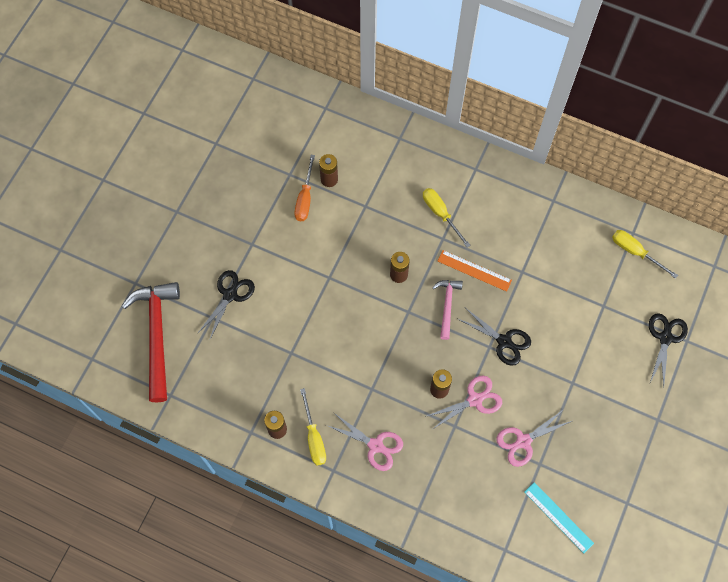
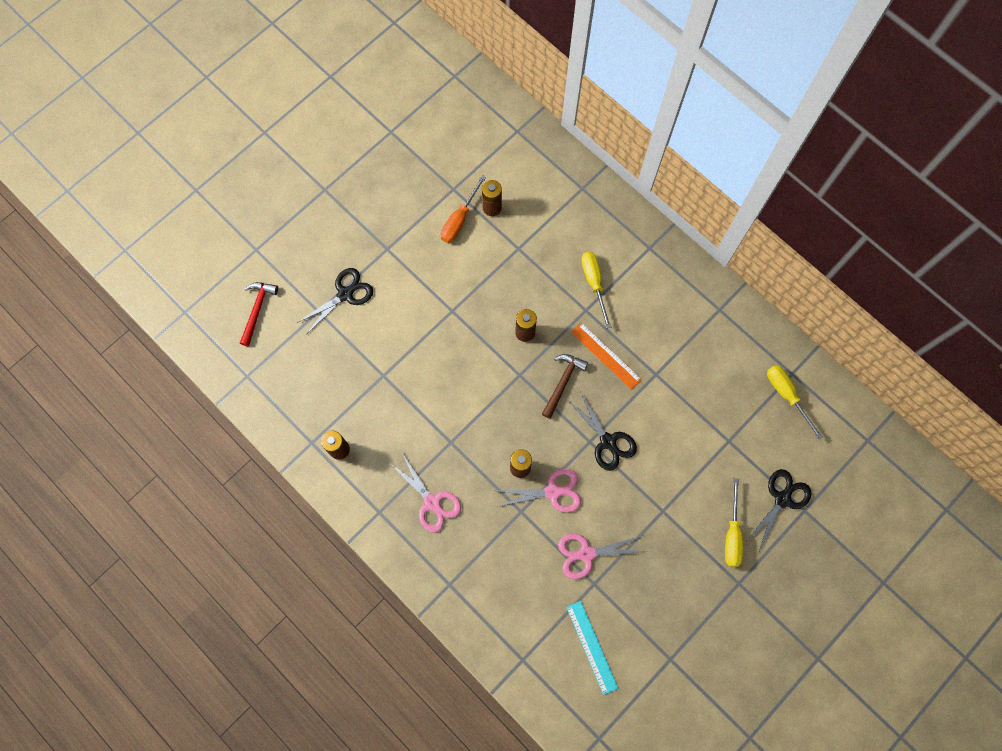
camera: 20 degrees right, 5 degrees up
red hammer [122,282,180,402] -> red hammer [240,282,278,347], size x0.52
yellow screwdriver [300,388,326,466] -> yellow screwdriver moved to [725,478,743,567]
pink hammer [432,280,463,340] -> brown hammer [542,354,588,419]

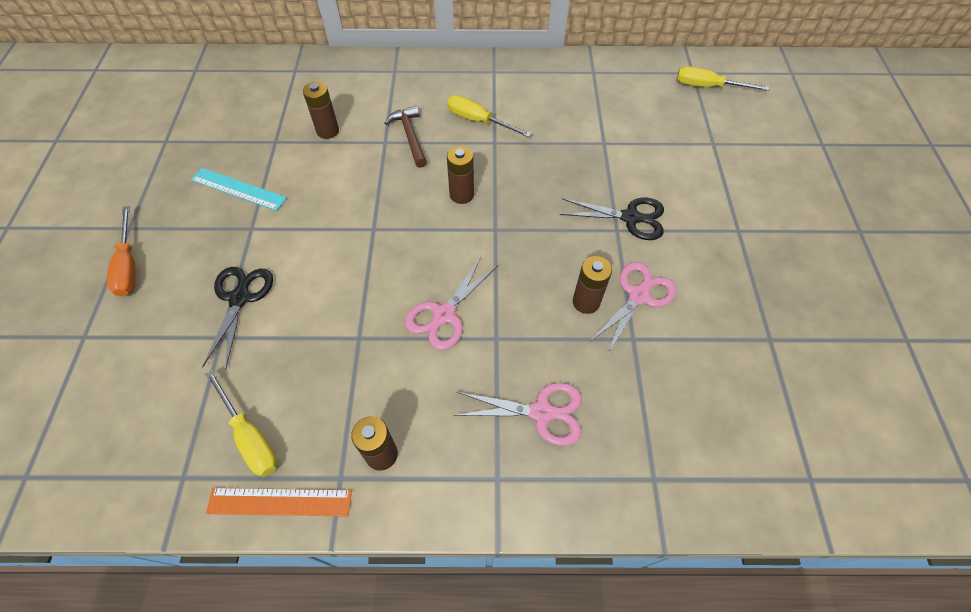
camera: 45 degrees left, 15 degrees down
red hammer [240,282,278,347] -> none
orange screwdriver [441,175,486,243] -> orange screwdriver moved to [107,206,136,296]
brown hammer [542,354,588,419] -> brown hammer moved to [385,105,427,168]
pink scissors [558,534,647,579] -> pink scissors moved to [405,257,498,350]
turquoise ruler [566,601,618,695] -> turquoise ruler moved to [191,168,287,211]
orange ruler [571,322,642,390] -> orange ruler moved to [206,488,352,517]
yellow screwdriver [725,478,743,567] -> yellow screwdriver moved to [205,370,277,477]
black scissors [747,469,812,551] -> none

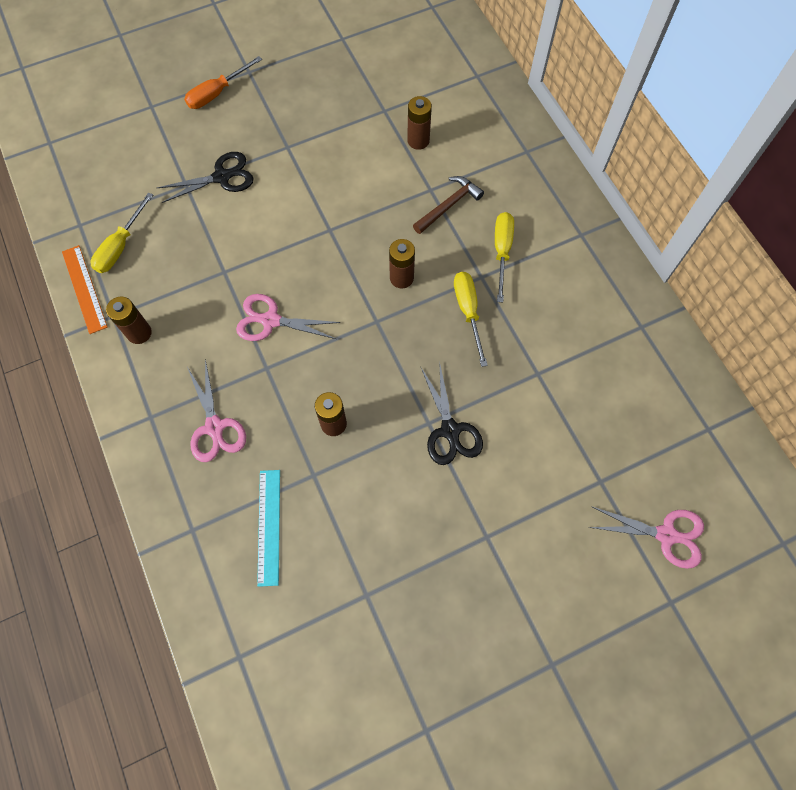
camera: 65 degrees right, 10 degrees up
turquoise ruler [191,168,287,211] -> turquoise ruler moved to [257,470,280,587]
pink scissors [588,262,677,355] -> pink scissors moved to [588,507,704,569]
yellow screwdriver [677,66,769,91] -> yellow screwdriver moved to [454,272,488,367]

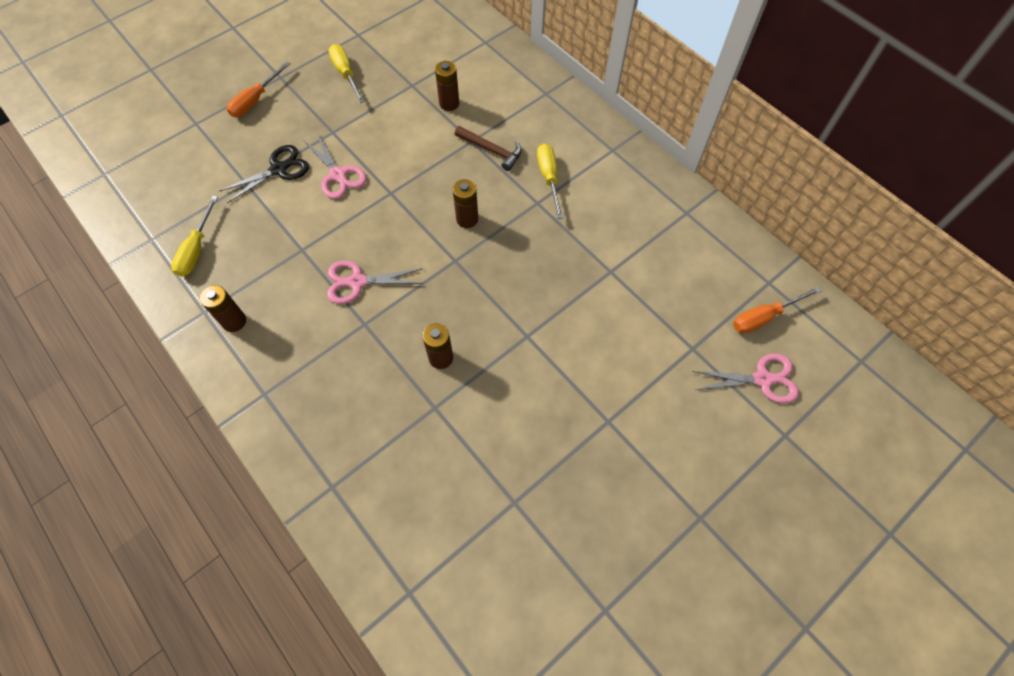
camera: 15 degrees left, 5 degrees down
orange ruler [62,245,108,334] -> none
pink scissors [187,359,246,462] -> pink scissors moved to [303,133,367,199]
turquoise ruler [257,470,280,587] -> none
brown hammer [413,176,484,234] -> brown hammer turned 90 degrees clockwise [455,126,522,171]
black scissors [421,361,483,465] -> none
yellow screwdriver [454,272,488,367] -> yellow screwdriver moved to [329,44,365,103]
none -> orange screwdriver [733,287,821,334]

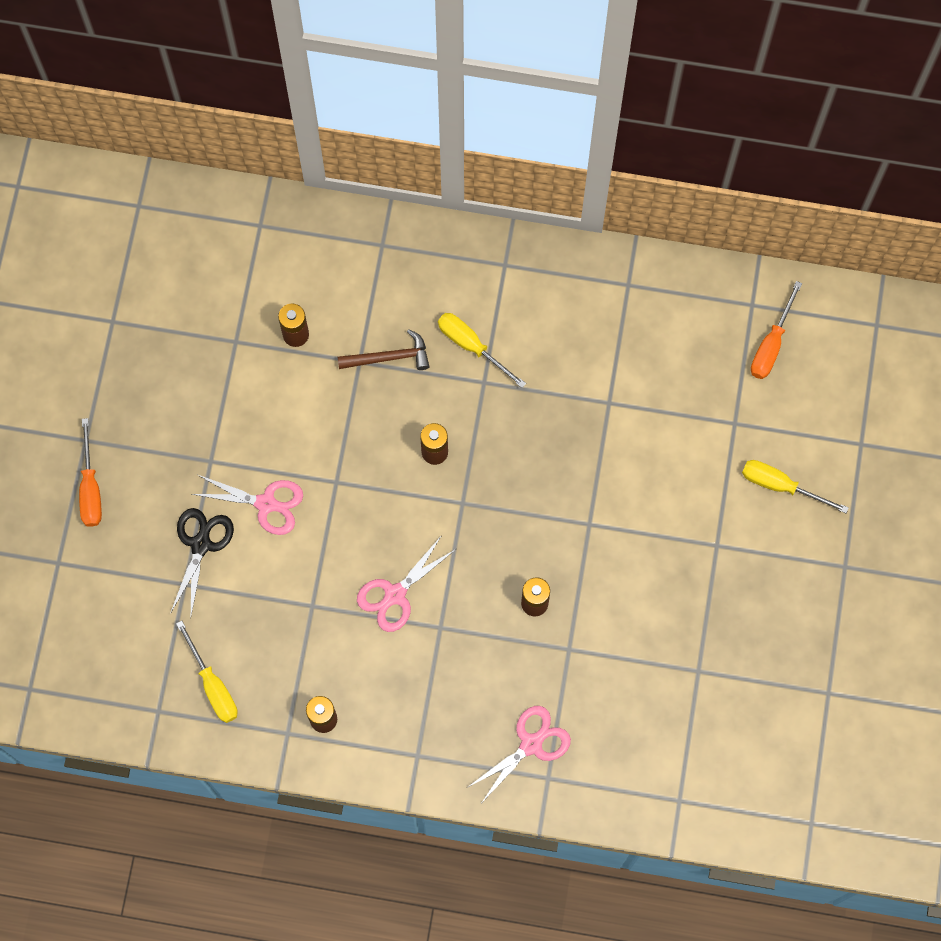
camera: 40 degrees left, 10 degrees up
yellow screwdriver [329,44,365,103] -> yellow screwdriver moved to [742,460,849,513]
pink scissors [692,354,799,403] -> pink scissors moved to [468,706,571,802]

